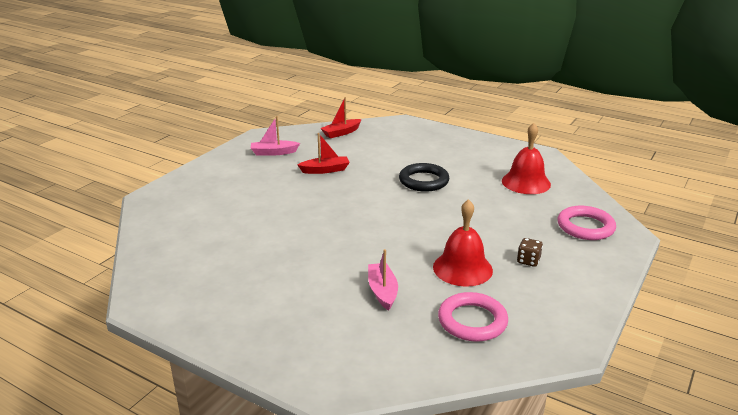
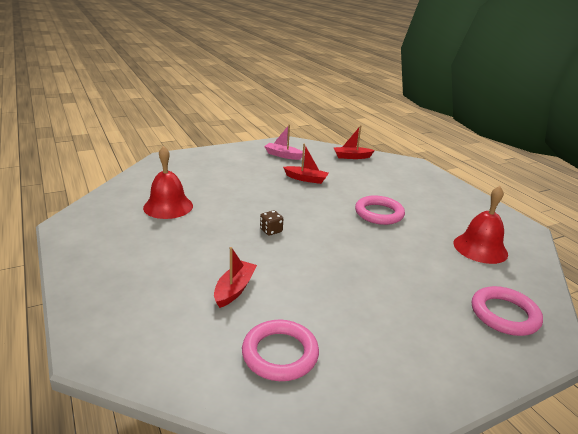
camera: 30 degrees right, 0 degrees up
pink boat [368,249,398,311] -> red boat [214,247,257,308]
black ring [399,163,450,192] -> pink ring [355,195,405,225]
red bell [433,199,493,287] -> red bell moved to [143,146,193,219]
brown dice [517,238,543,267] -> brown dice moved to [260,210,283,236]

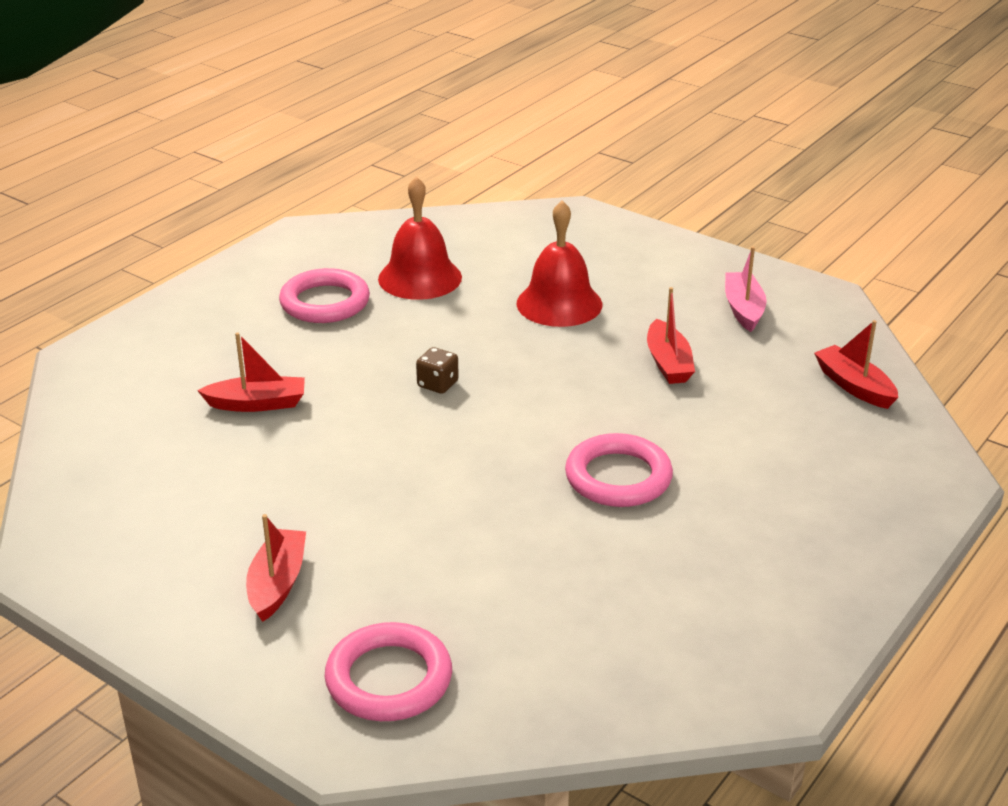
camera: 65 degrees right, 5 degrees up
pink ring [242,320,319,381] -> pink ring moved to [279,268,370,323]
red bell [454,186,508,264] -> red bell moved to [516,200,602,327]
none -> red boat [246,514,306,622]

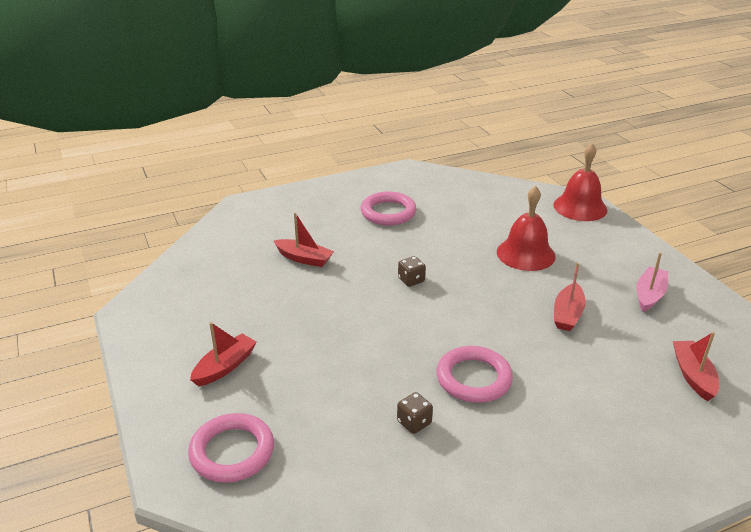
camera: 30 degrees right, 0 degrees up
red bell [378,176,462,300] -> red bell moved to [553,143,608,221]
none -> brown dice [397,392,433,434]

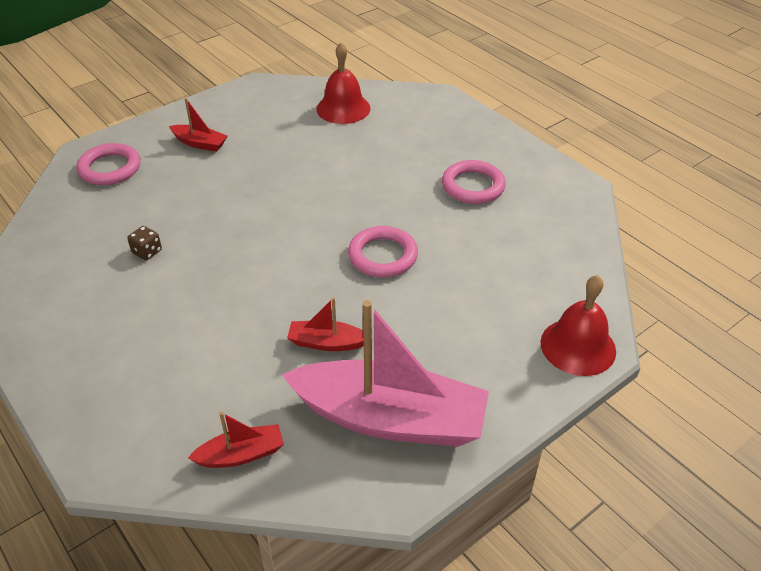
camera: 75 degrees right, 10 degrees up
red boat [274,212,334,267] -> none
brown dice [398,256,426,287] -> none
pink ring [437,346,513,403] -> pink ring moved to [348,226,418,277]
red bell [497,186,556,271] -> red bell moved to [316,42,370,124]
pink boat [636,253,668,312] -> pink boat [282,300,489,447], size x2.27

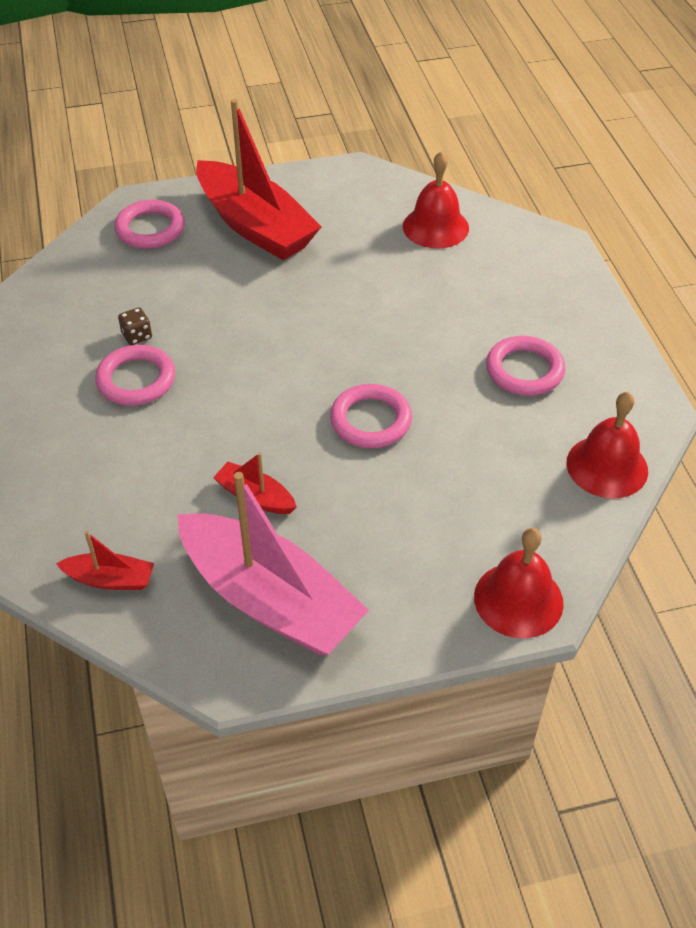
camera: 25 degrees right, 5 degrees up
red boat [169,98,227,152] -> red boat [196,99,322,260], size x2.27
none -> pink ring [95,345,175,406]
none -> red bell [567,392,648,499]

